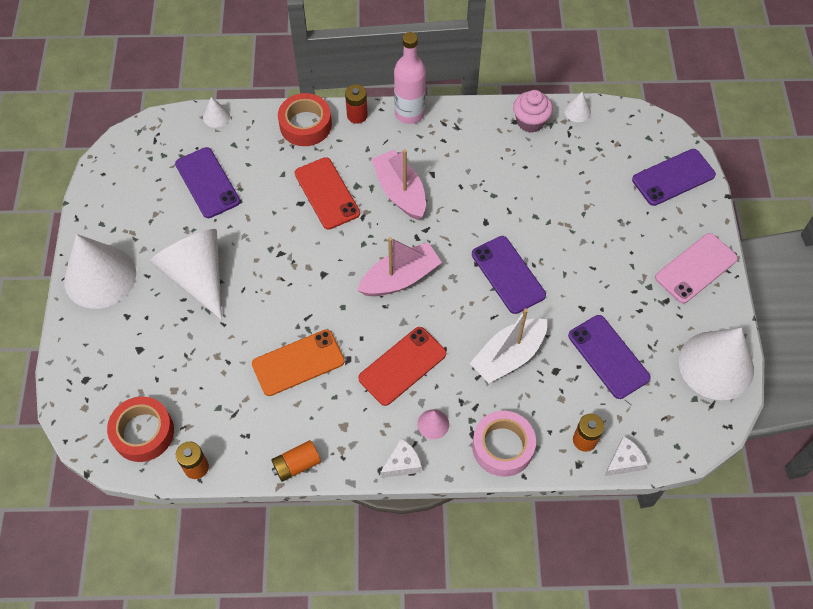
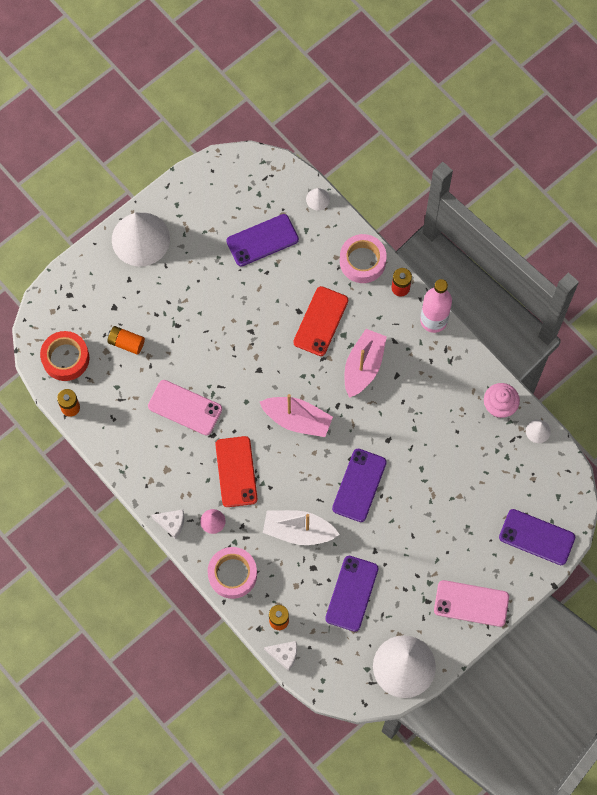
camera: 50 degrees right, 10 degrees up
white cone [150,229,222,320] -> none
purple phone [175,147,240,218] -> purple phone turned 45 degrees clockwise [226,214,299,266]
orange phone [252,329,345,396] -> pink phone [148,380,222,435]
orange battery [271,440,321,482] -> orange battery moved to [107,326,145,355]
red tape [278,93,332,146] -> pink tape [340,234,387,283]
red phone [358,327,446,406] -> red phone turned 75 degrees clockwise [215,436,257,507]

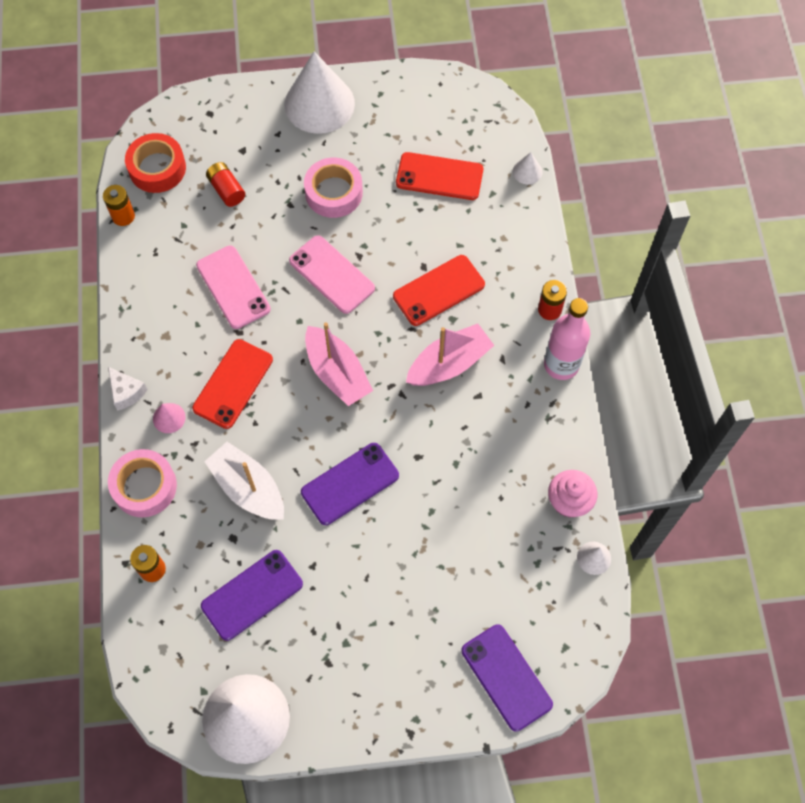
camera: 35 degrees right, 5 degrees down
orange battery [107,326,145,355] -> red battery [206,162,245,207]
purple phone [226,214,299,266] -> red phone [396,152,483,200]
white cheese [264,641,297,671] -> none
pink tape [340,234,387,283] -> pink tape moved to [304,157,363,218]
pink phone [434,580,509,627] -> pink phone moved to [289,235,375,314]

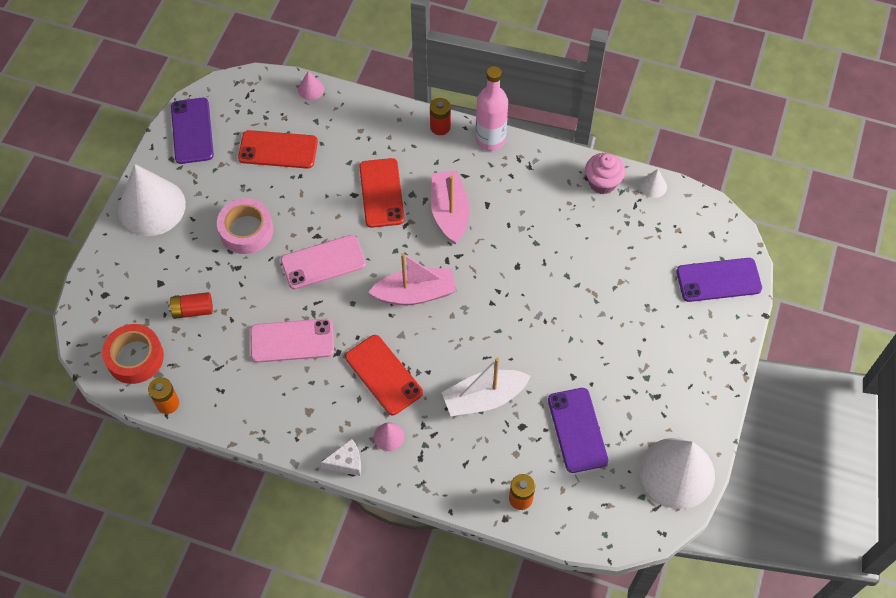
camera: 65 degrees left, 5 degrees down
pink tape [108,449,177,517] -> none
purple phone [301,443,399,525] -> purple phone moved to [171,98,214,164]
red phone [396,152,483,200] -> red phone turned 60 degrees clockwise [238,130,318,169]
white cone [513,152,542,185] -> pink cone [298,71,324,100]

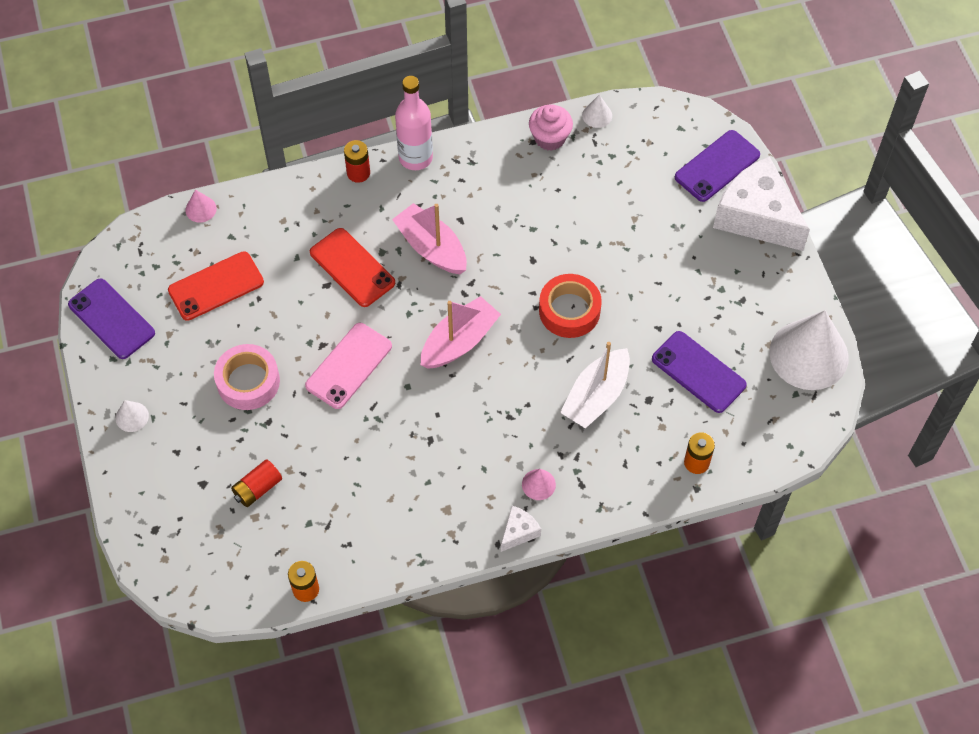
camera: 35 degrees left, 0 degrees up
red tape [102,324,164,384] -> red tape moved to [539,274,602,338]
white cone [118,164,186,236] -> white cone [115,400,149,432], size x0.41
pink phone [250,319,334,363] -> none
red phone [345,335,423,415] -> none
none -> white cheese [713,156,810,251]

